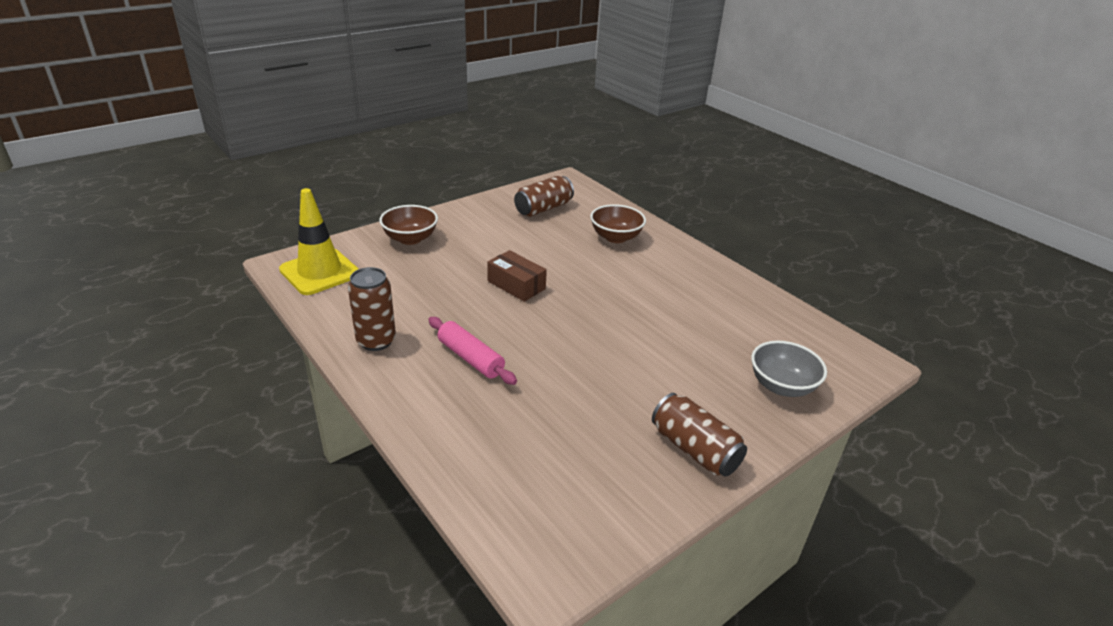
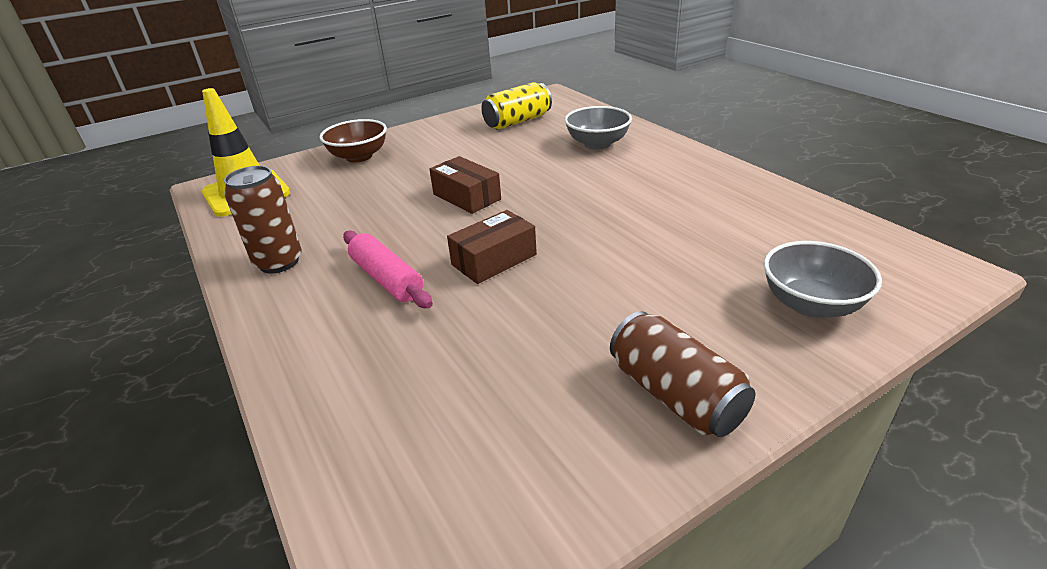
camera: 10 degrees right, 0 degrees up
brown can [514,176,574,217] -> yellow can [481,82,552,130]
brown bowl [590,204,646,243] -> grey bowl [564,106,632,150]
none -> brown box [447,210,537,284]

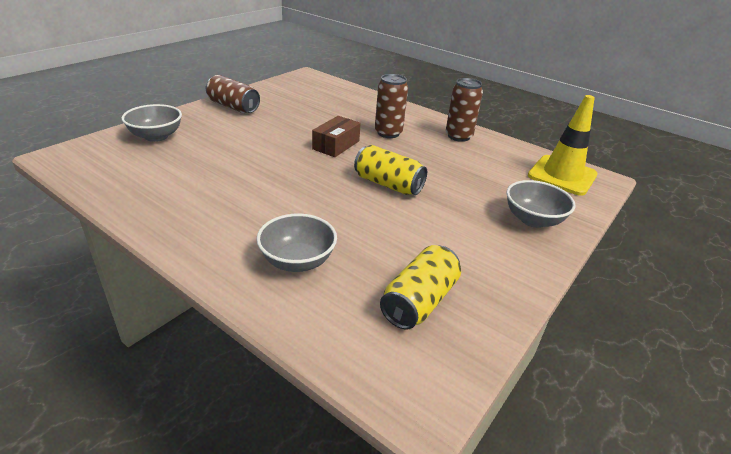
camera: 155 degrees right, 0 degrees up
brown bowl [319,119,387,163] -> grey bowl [506,180,575,228]
pink rolling pin [343,230,433,308] -> brown can [375,74,408,138]
brown box [429,156,501,214] -> yellow can [354,145,427,195]

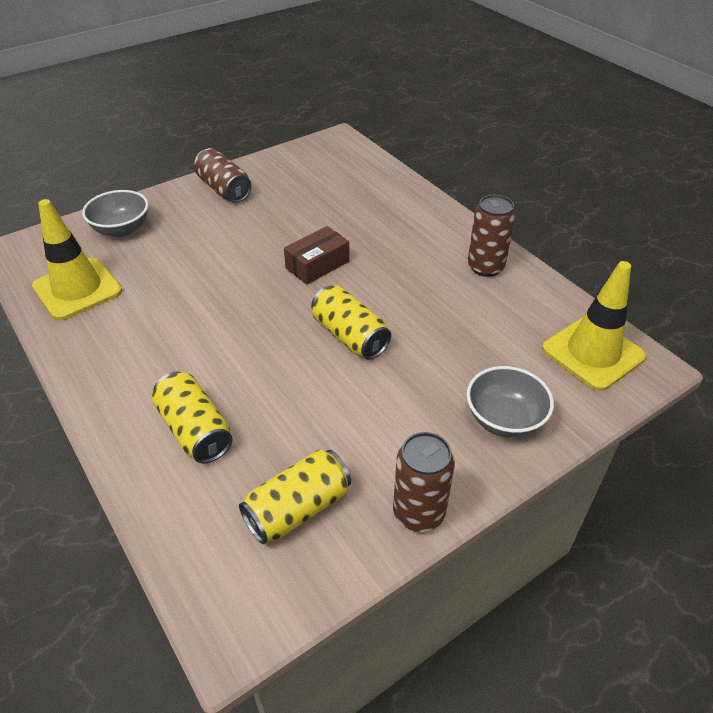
camera: 20 degrees right, 10 degrees up
grey bowl [256,214,337,272] -> yellow can [152,371,232,463]
brown can [375,74,408,138] -> brown can moved to [393,432,455,532]
none -> yellow traffic cone [32,199,122,320]

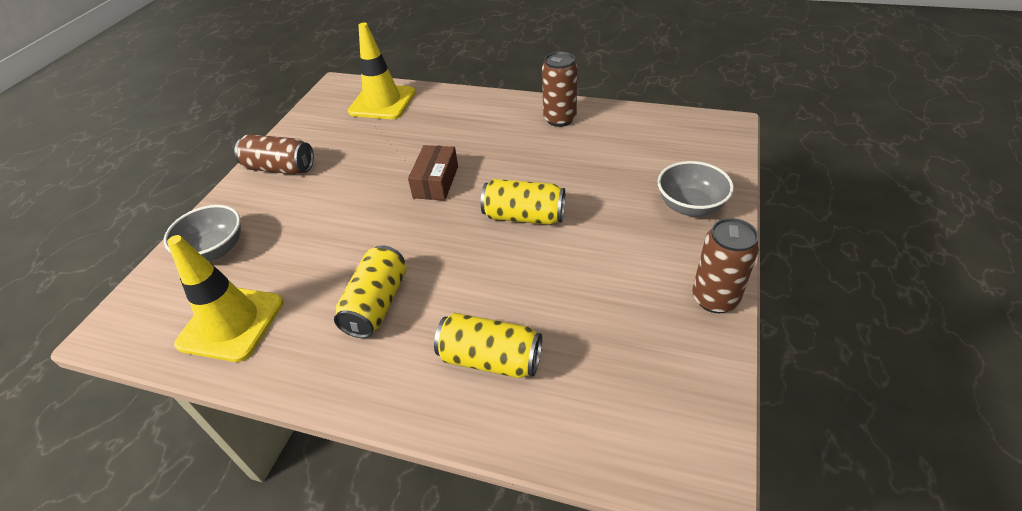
camera: 35 degrees left, 0 degrees up
yellow can [239,450,351,544] -> yellow can moved to [334,245,407,338]
yellow traffic cone [542,261,646,391] -> yellow traffic cone moved to [348,23,416,119]

